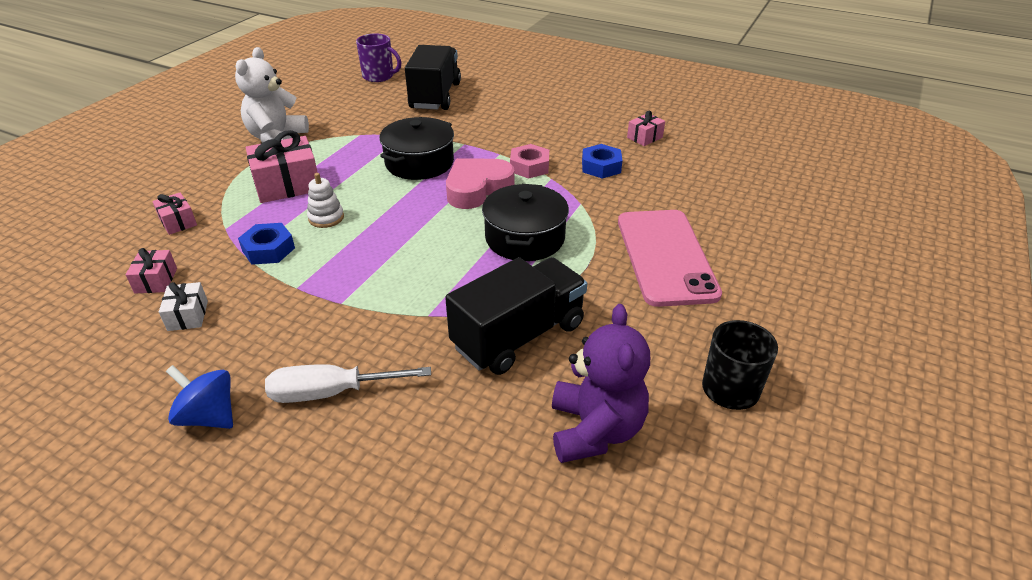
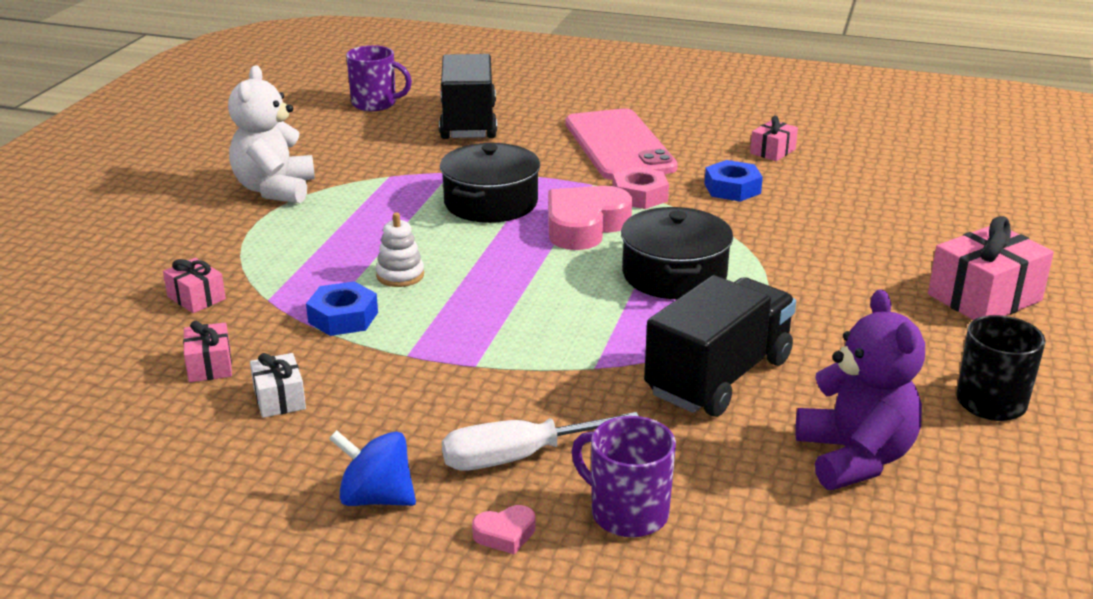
camera: 10 degrees left, 10 degrees down
pink gift [246,130,318,203] -> pink gift moved to [928,216,1054,320]
pink phone [618,210,722,307] -> pink phone moved to [565,109,678,180]
none -> pink heart [472,505,535,555]
none -> purple mug [572,416,676,537]

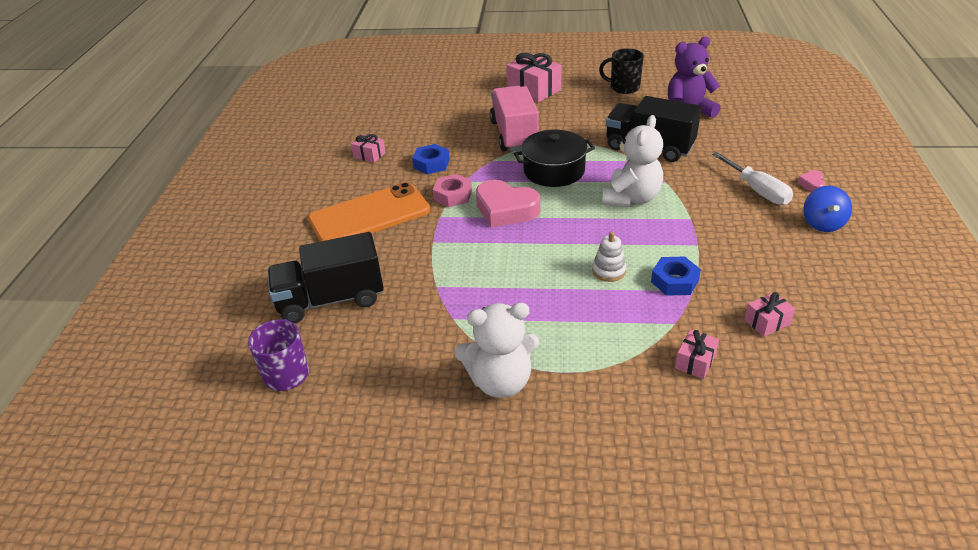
camera: 100 degrees left, 10 degrees up
white gift [250,353,306,418] -> none
black pot [440,143,540,223] -> none
pink heart [472,505,535,555] -> pink heart turned 135 degrees counterclockwise [797,170,825,192]
pink phone [565,109,678,180] -> orange phone [308,182,430,242]
purple mug [572,416,676,537] -> none
none -> pink truck [490,86,539,151]
none -> white teddy bear [602,115,663,207]

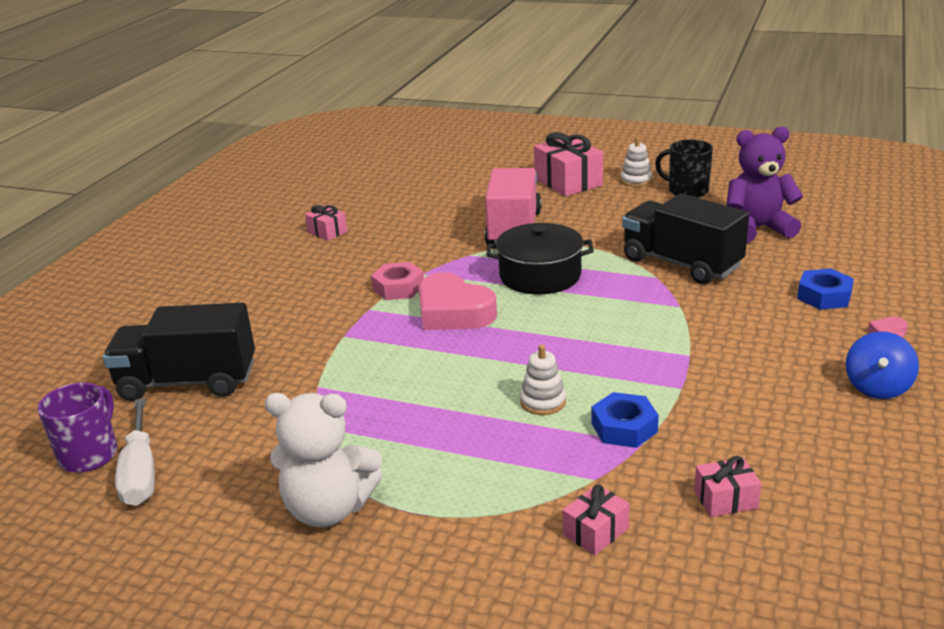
camera: 15 degrees right, 10 degrees down
orange phone [308,182,430,242] -> none
blue nut [412,144,450,174] -> blue nut moved to [797,268,854,310]
white teddy bear [602,115,663,207] -> none
white screwdriver [712,152,793,205] -> white screwdriver moved to [115,398,155,506]
none -> white stacking toy [620,137,652,187]

